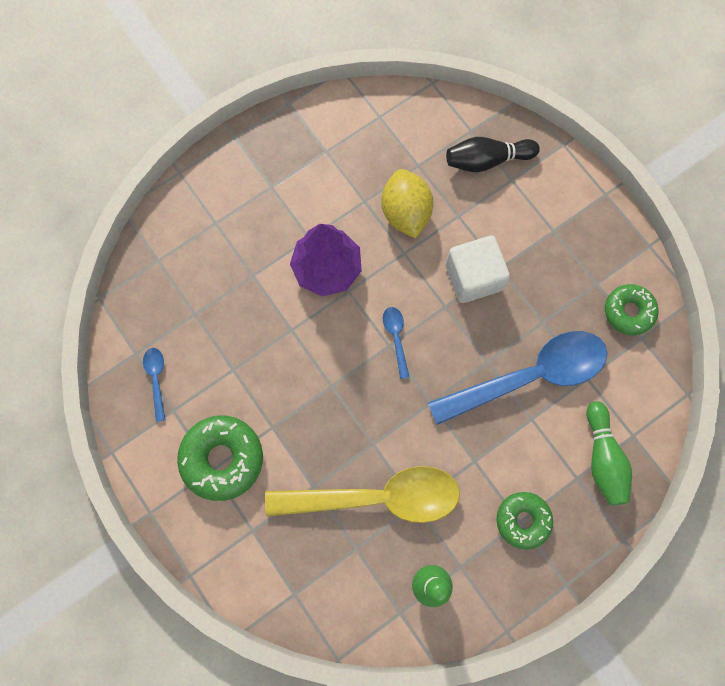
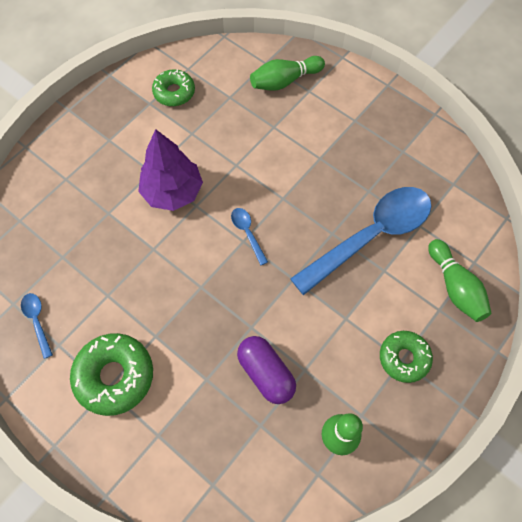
camera: 15 degrees left, 10 degrees down
yellow spoon [265,466,460,523] -> purple capsule [237,336,296,404]
yellow lemon [381,169,433,239] -> none
white cube [445,235,510,303] -> none
black bowling pin [446,137,540,172] -> green bowling pin [250,56,325,91]
green donut [605,284,658,336] -> green donut moved to [152,69,195,106]

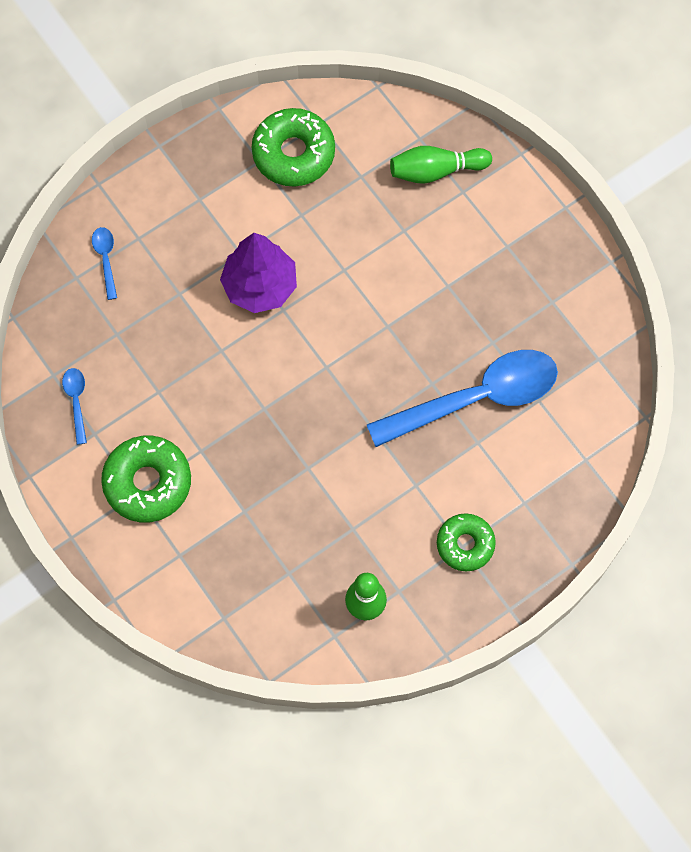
camera: 15 degrees right, 5 degrees up
green donut [152,69,195,106] -> green donut [252,108,335,187], size x1.53
blue spoon [231,208,268,266] -> blue spoon moved to [92,227,117,300]
purple capsule [237,336,296,404] -> none
green bowling pin [428,239,491,322] -> none

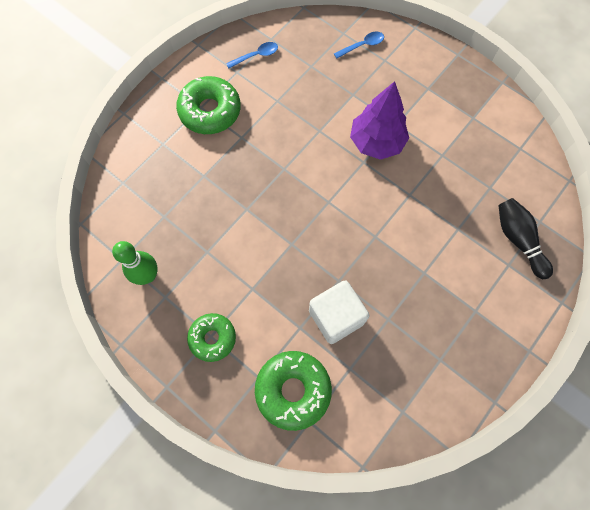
camera: 75 degrees right, 0 degrees up
green donut [252,108,335,187] -> green donut moved to [255,351,332,431]
blue spoon [367,350,558,447] -> white cube [309,280,370,344]
green bowling pin [390,146,492,184] -> black bowling pin [498,198,553,279]

